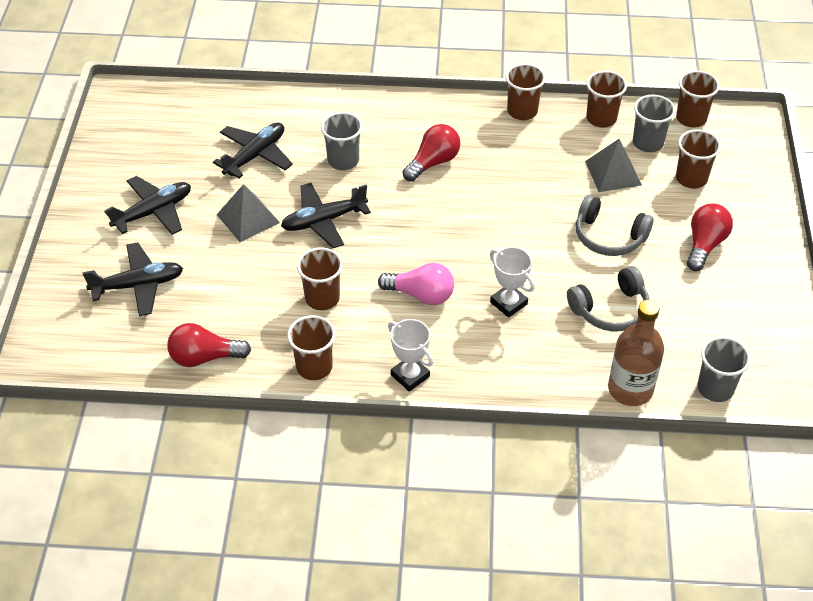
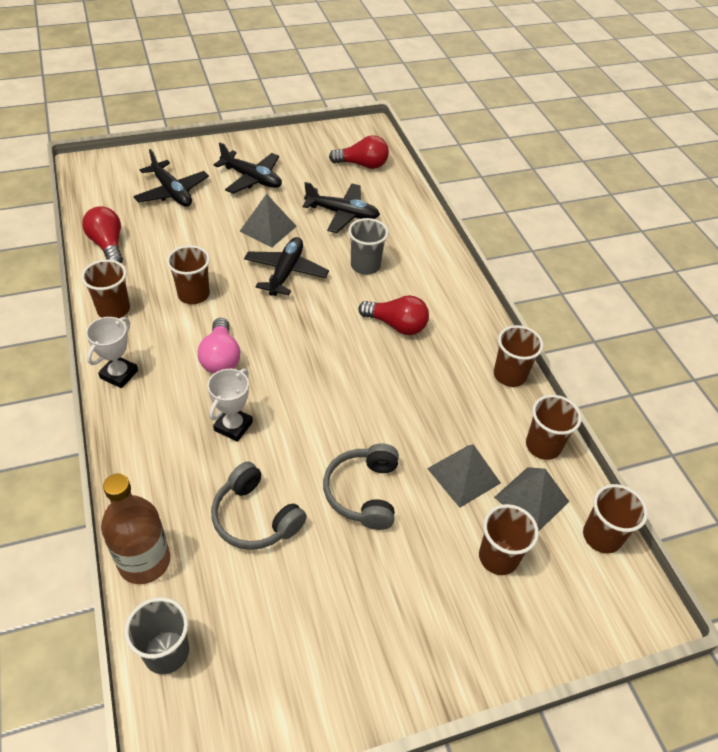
camera: 65 degrees right, 0 degrees up
black plane [281,183,371,248] -> black plane turned 60 degrees clockwise [244,237,329,296]
grey cup [633,94,676,152] -> grey pyramid [494,467,570,531]
red light bulb [687,204,733,271] -> red light bulb moved to [329,135,389,169]

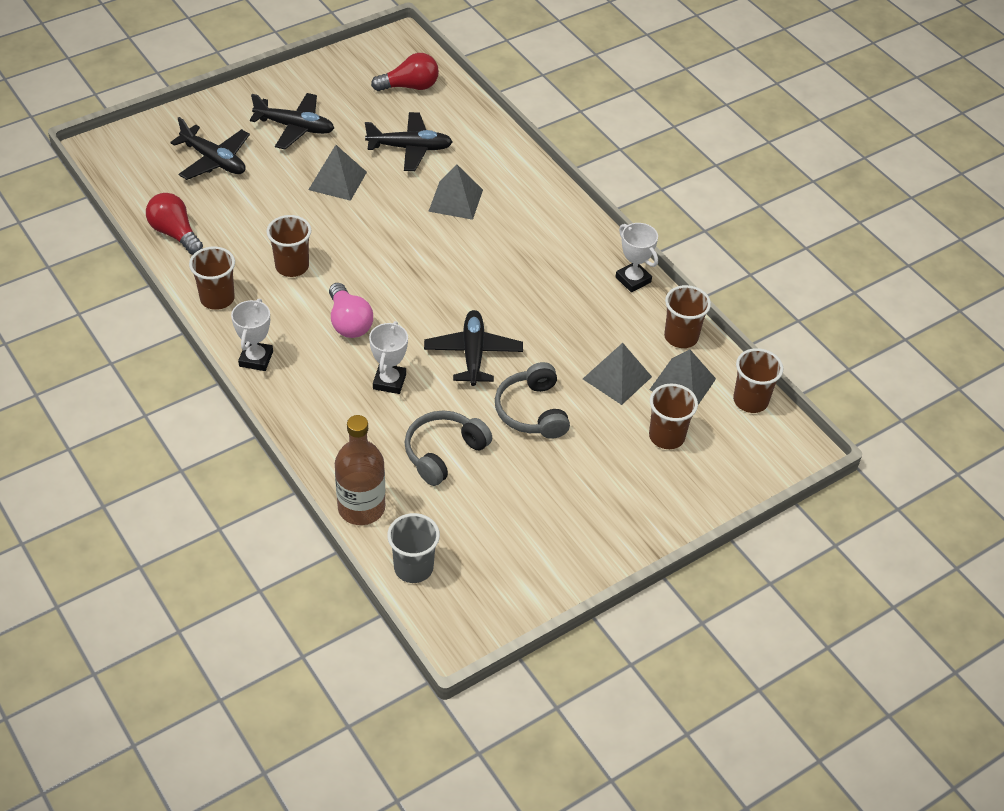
camera: 15 degrees left, 0 degrees up
grey headphones [211,462,307,550] -> grey headphones turned 105 degrees clockwise [404,410,492,486]
black plane [244,237,329,296] -> black plane moved to [424,310,523,386]
grey cup [348,218,389,275] -> grey pyramid [428,165,483,220]
red light bulb [358,295,429,335] -> none
brown cup [494,325,543,387] -> white trophy [616,223,658,292]

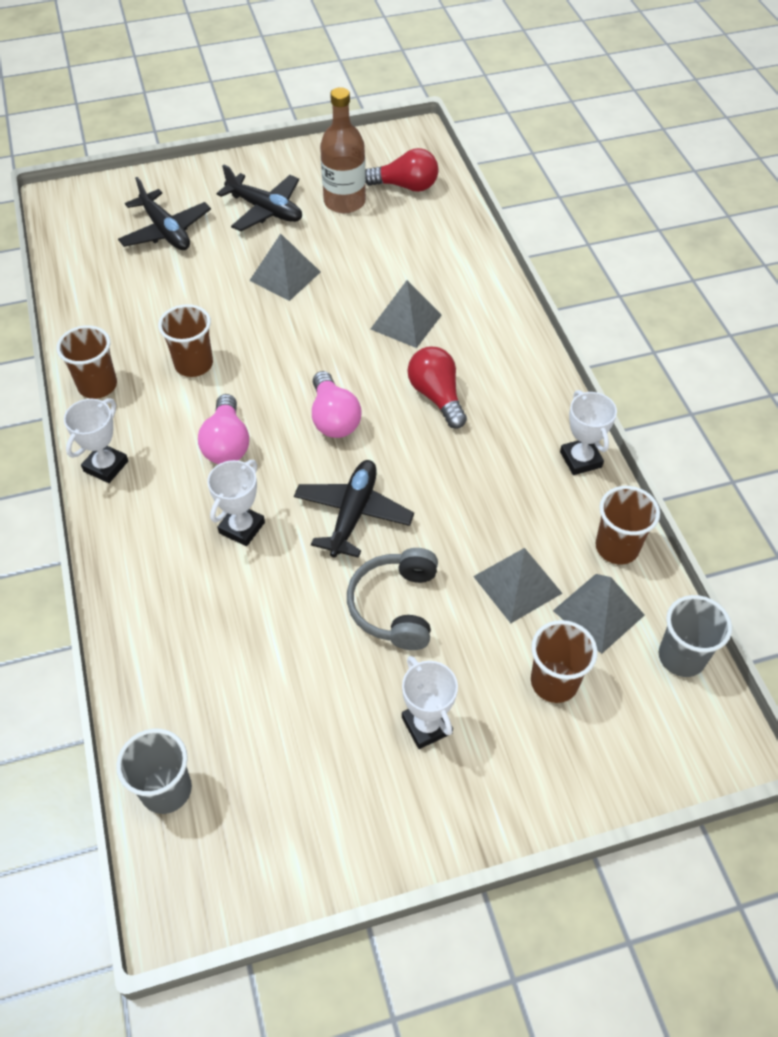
camera: 20 degrees right, 5 degrees up
red light bulb [146,193,203,255] -> red light bulb moved to [408,347,467,429]
brown bottle [335,415,385,525] -> brown bottle moved to [320,87,366,213]
black plane [365,112,453,171] -> none
grey headphones [404,410,492,486] -> none
brown cup [733,348,783,413] -> grey cup [659,595,732,677]
none -> pink light bulb [312,371,362,438]
none -> white trophy [402,656,458,749]

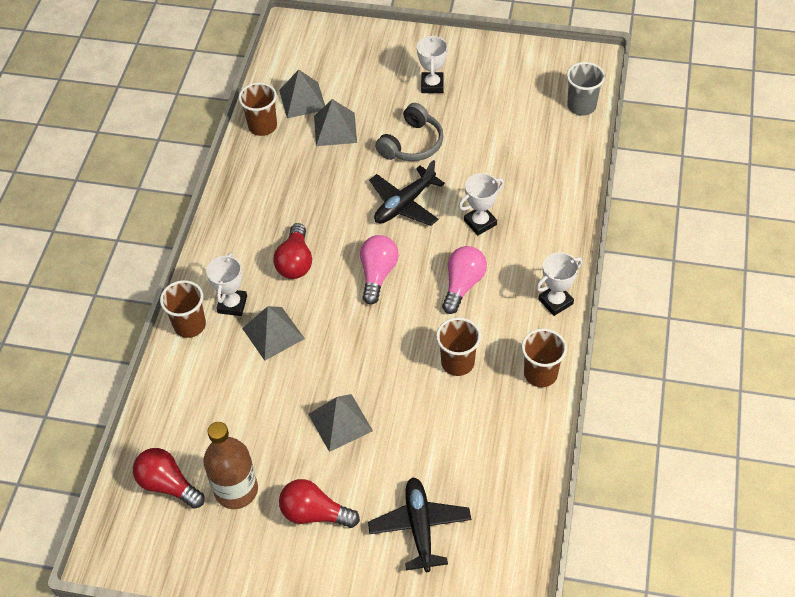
camera: 150 degrees left, 0 degrees up
black plane [217,164,302,232] -> red light bulb [279,479,360,528]
brown cup [531,620,597,703] -> brown cup moved to [160,280,206,338]
white trophy [560,390,617,475] -> white trophy moved to [206,253,247,316]
grey cup [659,595,732,677] -> none

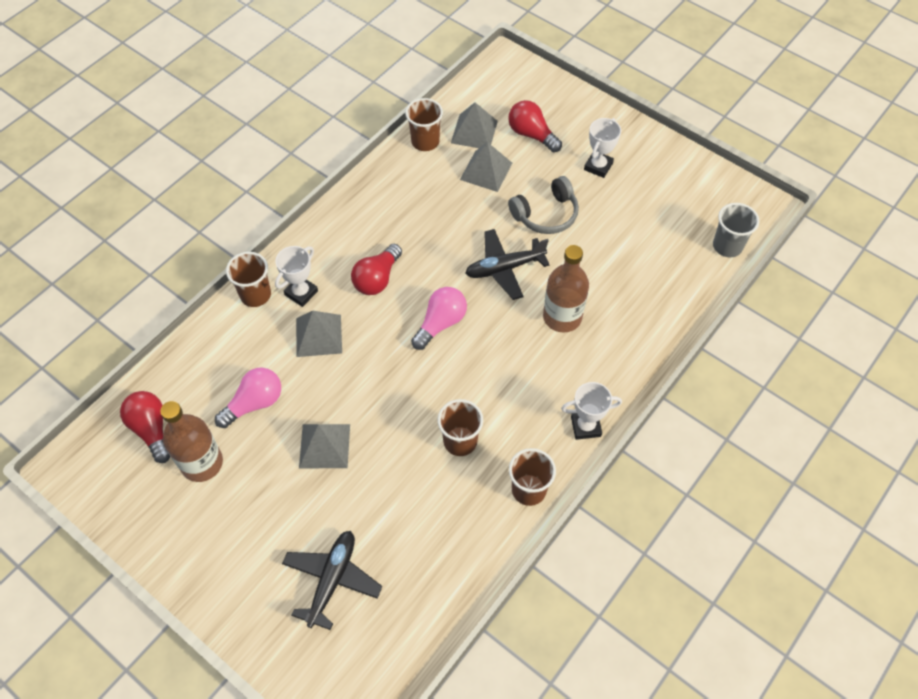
camera: 25 degrees right, 5 degrees up
red light bulb [279,479,360,528] -> red light bulb moved to [508,100,562,152]
pink light bulb [442,246,487,314] -> pink light bulb moved to [215,367,281,428]
white trophy [459,173,504,235] -> brown bottle [543,245,589,333]

